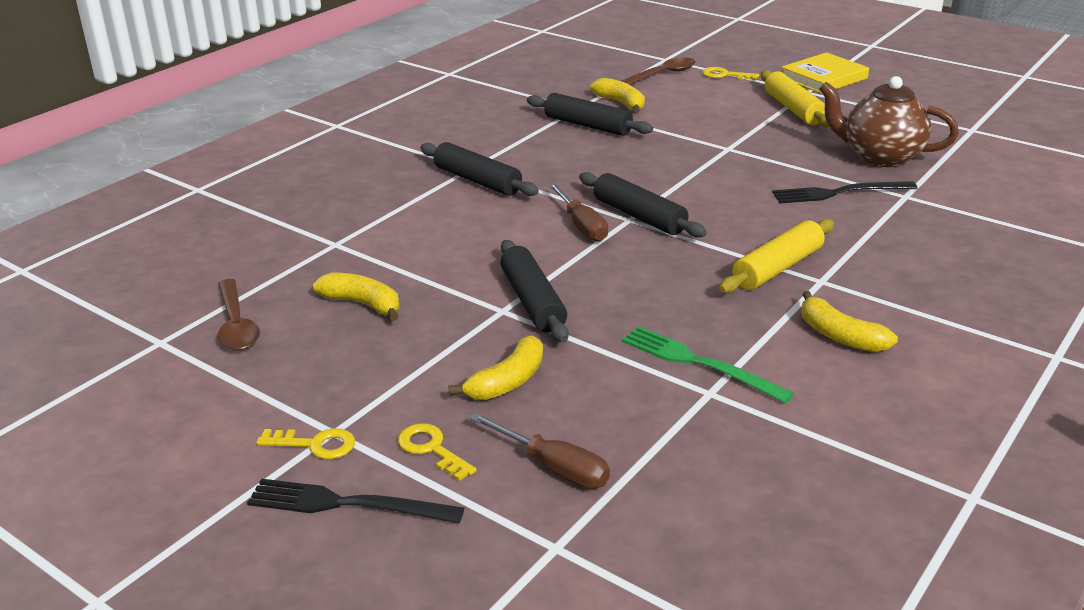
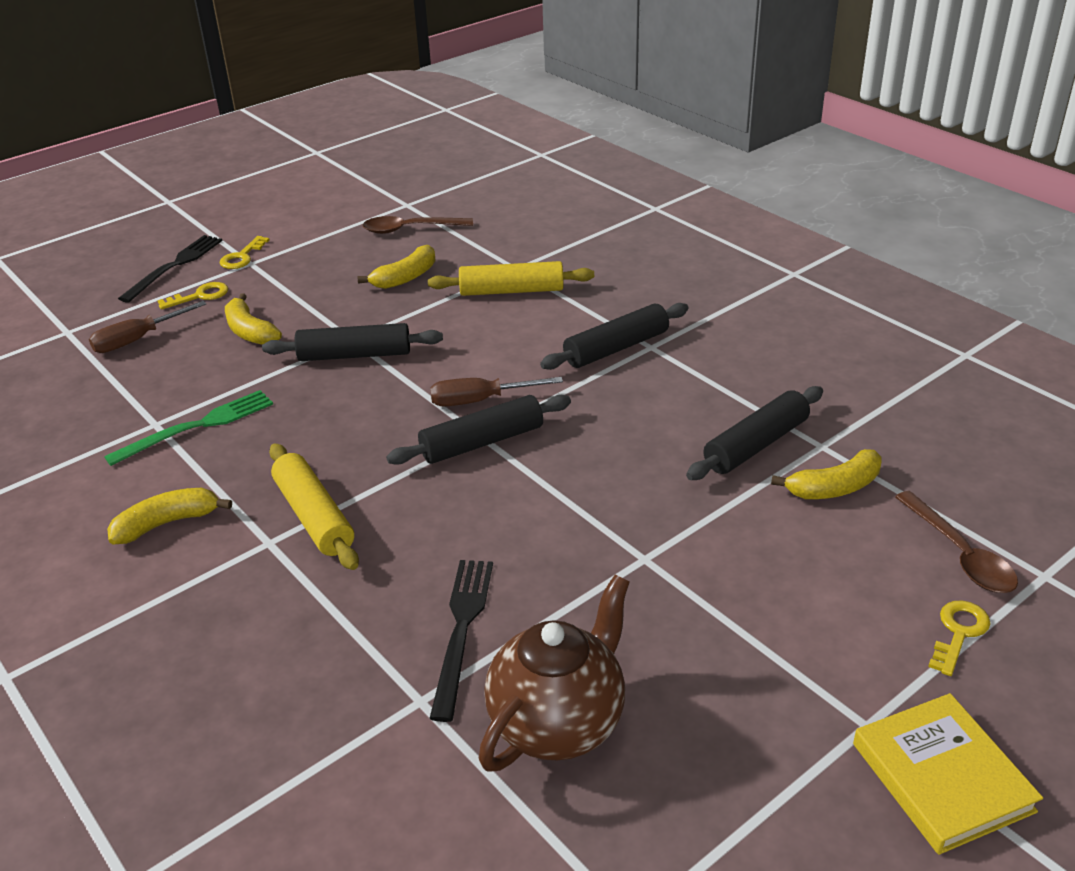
camera: 105 degrees right, 5 degrees up
yellow rolling pin [761,70,829,128] -> yellow rolling pin moved to [428,261,594,296]

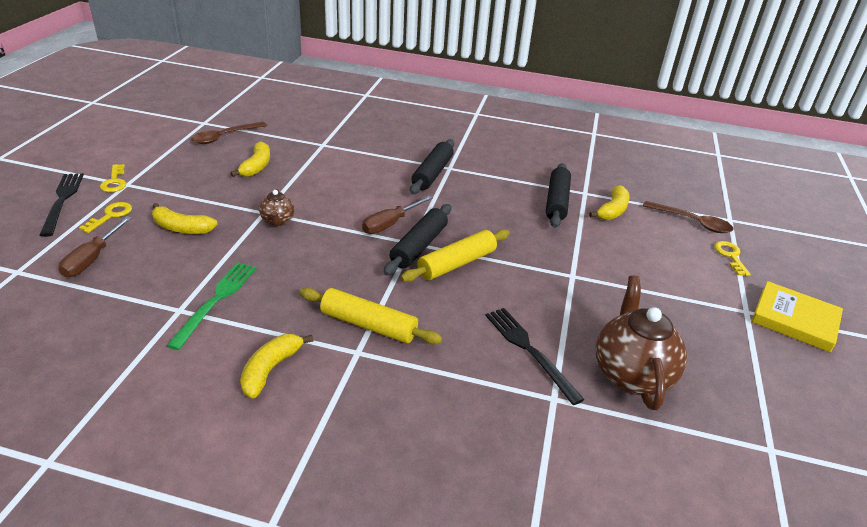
camera: 40 degrees left, 0 degrees up
black rolling pin [262,323,443,361] -> brown teapot [259,189,295,226]
yellow rolling pin [428,261,594,296] -> yellow rolling pin moved to [401,229,510,282]

